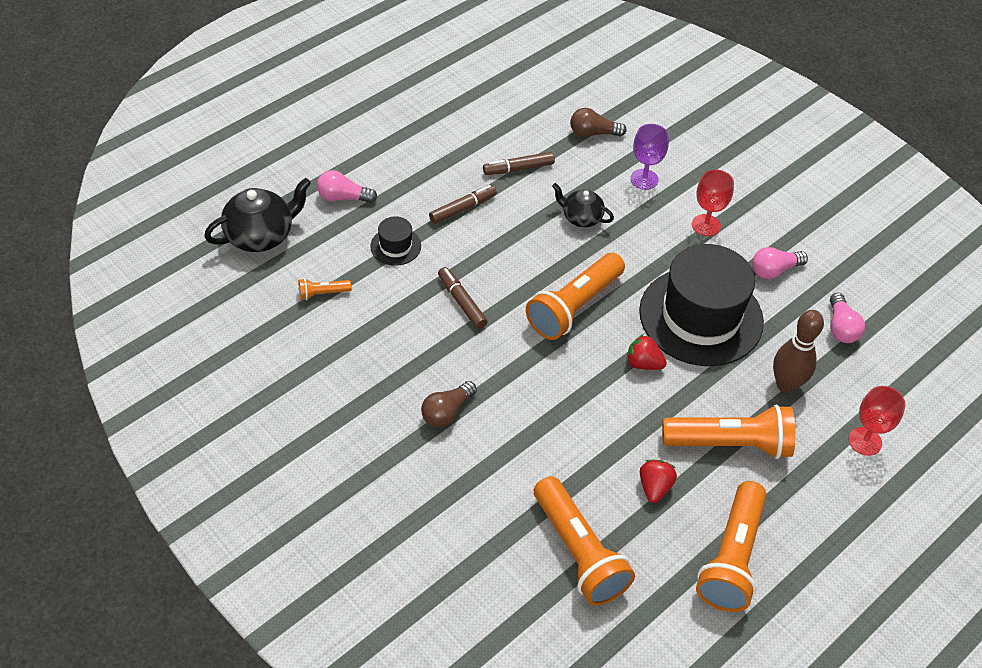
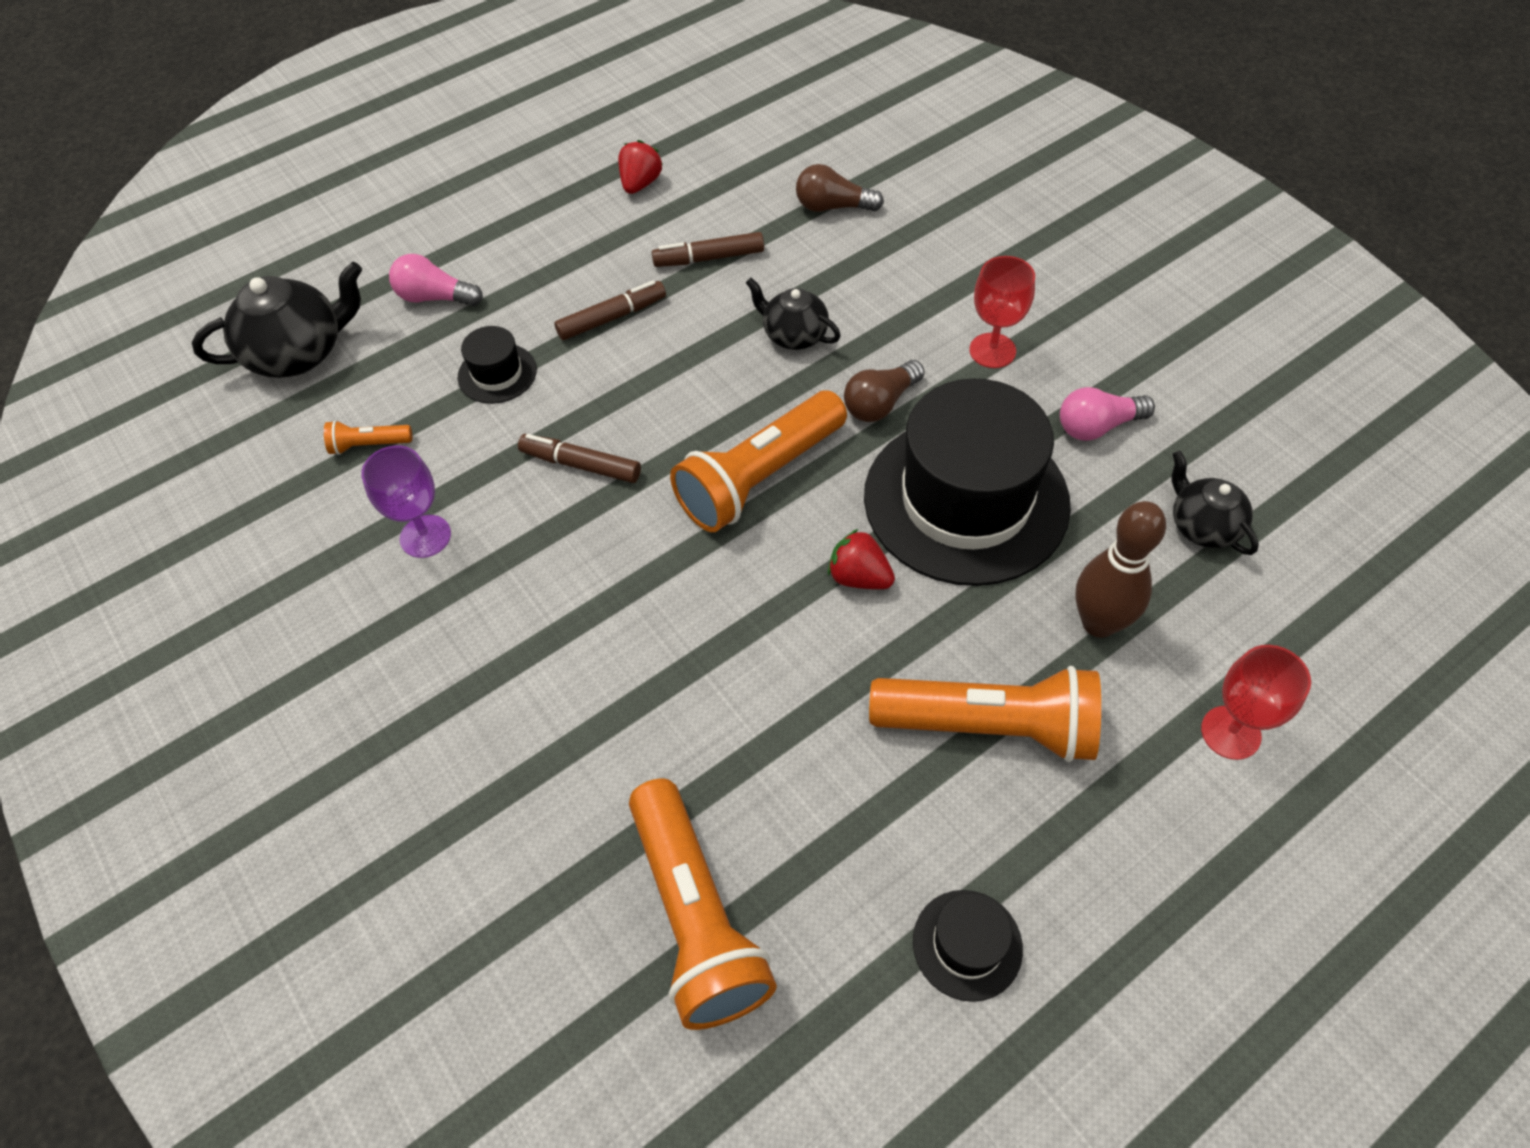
camera: 10 degrees right, 5 degrees up
brown light bulb [421,381,477,428] -> brown light bulb moved to [844,360,925,422]
brown marker [438,267,488,329] -> brown marker turned 45 degrees counterclockwise [518,434,641,483]
purple goblet [630,124,669,190] -> purple goblet moved to [361,445,451,558]
red strawberry [640,460,677,503] -> red strawberry moved to [618,140,663,194]
orange flashlight [696,481,767,612] -> black hat [913,890,1023,1002]
pink light bulb [830,293,865,343] -> black teapot [1172,451,1259,555]

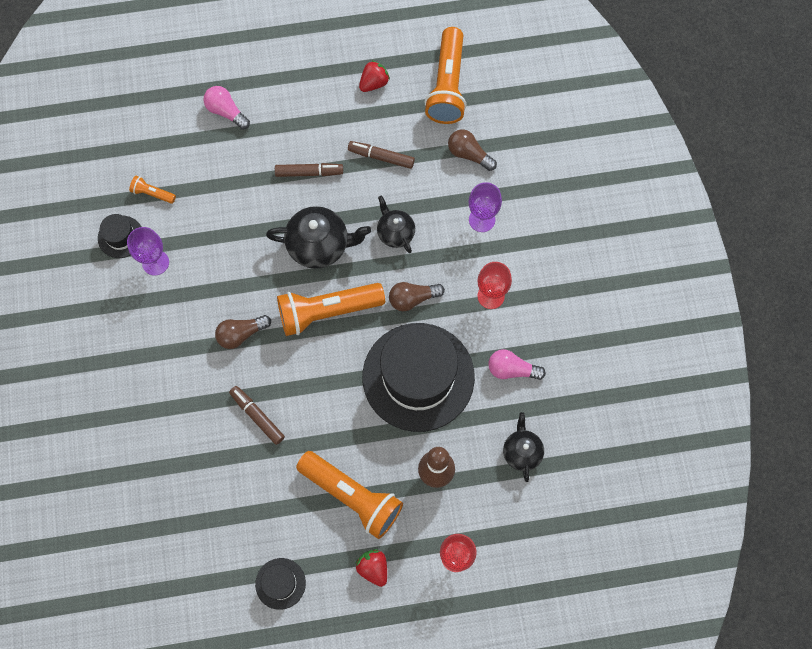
camera: 25 degrees right, 15 degrees up
black teapot [192,262,362,378] -> black teapot moved to [266,206,371,269]
black hat [457,326,537,404] -> black hat moved to [98,214,142,258]
brown marker [518,434,641,483] -> brown marker moved to [229,386,285,445]
orange flashlight [629,778,777,1030] -> orange flashlight moved to [425,27,467,124]
red strawberry [828,529,895,589] -> red strawberry moved to [355,549,387,587]
none -> brown light bulb [215,315,271,349]
none -> purple goblet [468,182,502,232]

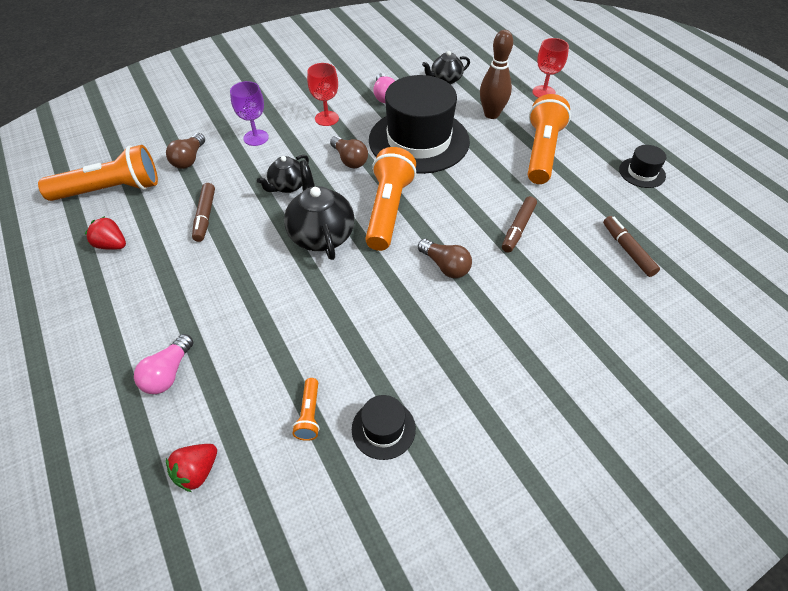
camera: 110 degrees left, 20 degrees down
purple goblet [127,227,169,276] -> none
brown marker [275,163,343,177] -> brown marker moved to [603,216,660,277]
orange flashlight [277,283,385,336] -> orange flashlight turned 135 degrees counterclockwise [365,147,416,251]
red strawberry [355,549,387,587] -> red strawberry moved to [166,444,217,492]

